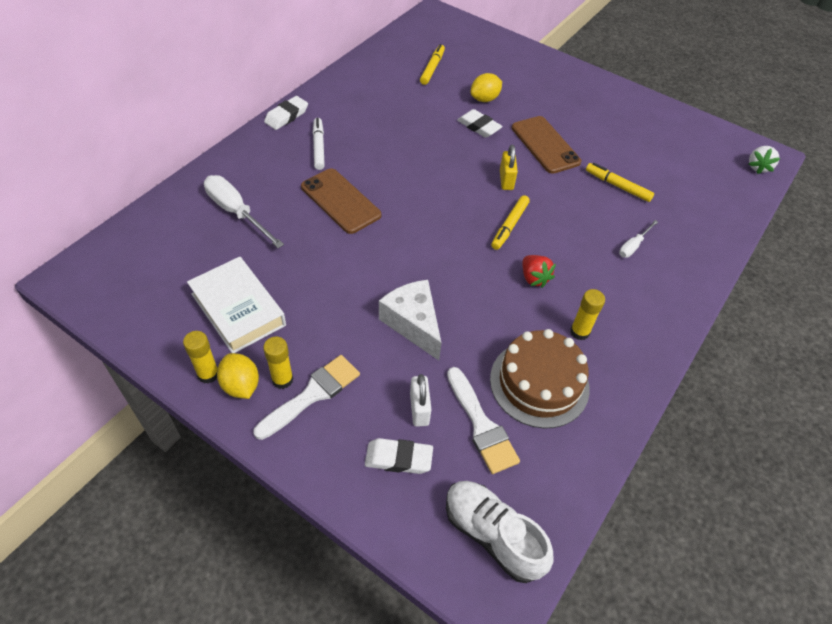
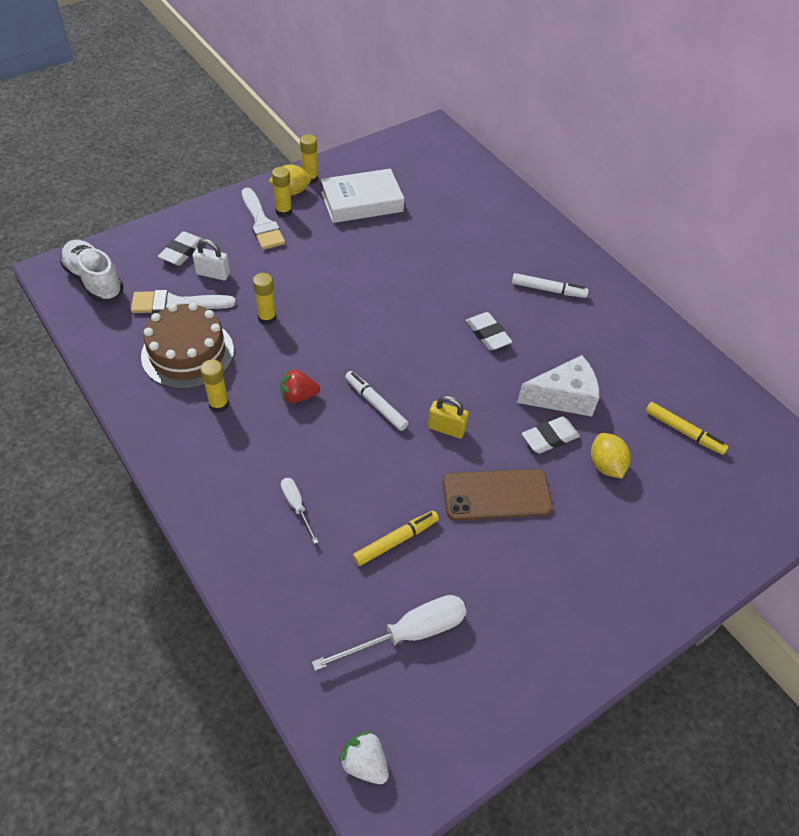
camera: 110 degrees right, 0 degrees up
white screwdriver [204,175,284,248] -> white screwdriver moved to [312,595,467,671]
white eraser [264,96,308,130] -> white eraser moved to [466,312,512,350]
brown phone [301,168,381,234] -> none
white cheese [379,280,442,360] -> white cheese moved to [517,355,599,417]
white shoe [446,481,553,583] -> white shoe turned 105 degrees counterclockwise [60,240,124,302]
yellow marker [491,195,530,250] -> white marker [345,371,409,431]
none -> yellow glue stick [253,273,277,325]

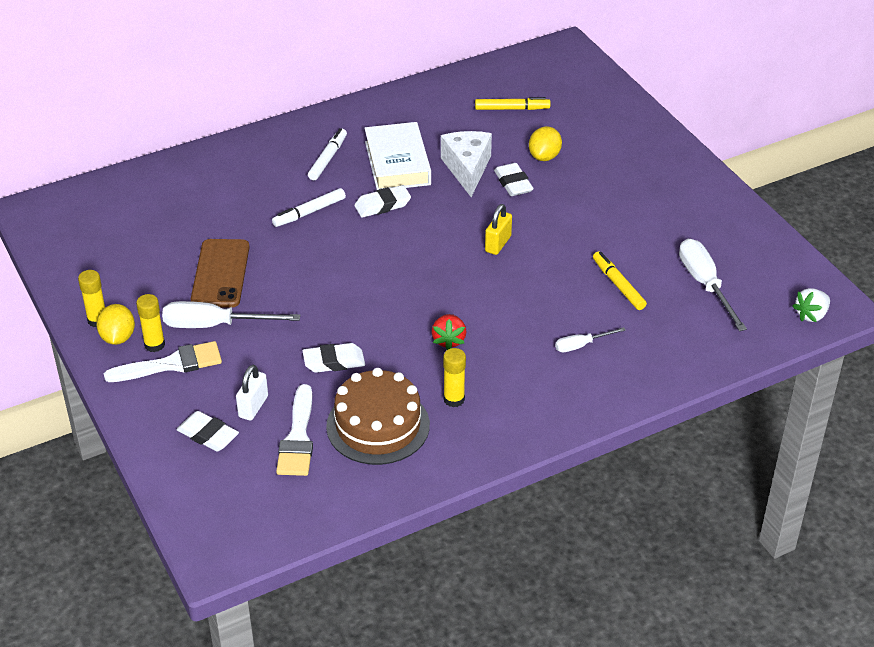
camera: 80 degrees left, 10 degrees down
white shoe [60,240,124,302] -> none
yellow glue stick [253,273,277,325] -> white eraser [303,343,365,373]
white book [321,169,404,223] -> white book moved to [365,122,431,190]
white marker [345,371,409,431] -> white marker moved to [272,188,346,227]
brown phone [442,469,553,520] -> brown phone moved to [191,239,250,308]
yellow lemon [591,433,631,479] -> yellow lemon turned 60 degrees counterclockwise [529,126,562,161]
yellow marker [645,402,728,455] -> yellow marker turned 45 degrees clockwise [475,97,551,110]
none -> white screwdriver [162,301,300,328]

